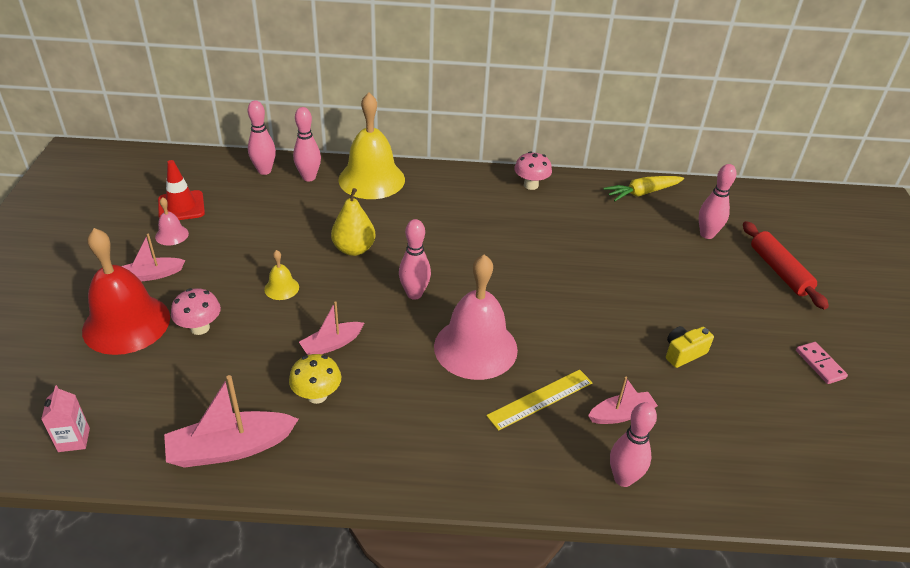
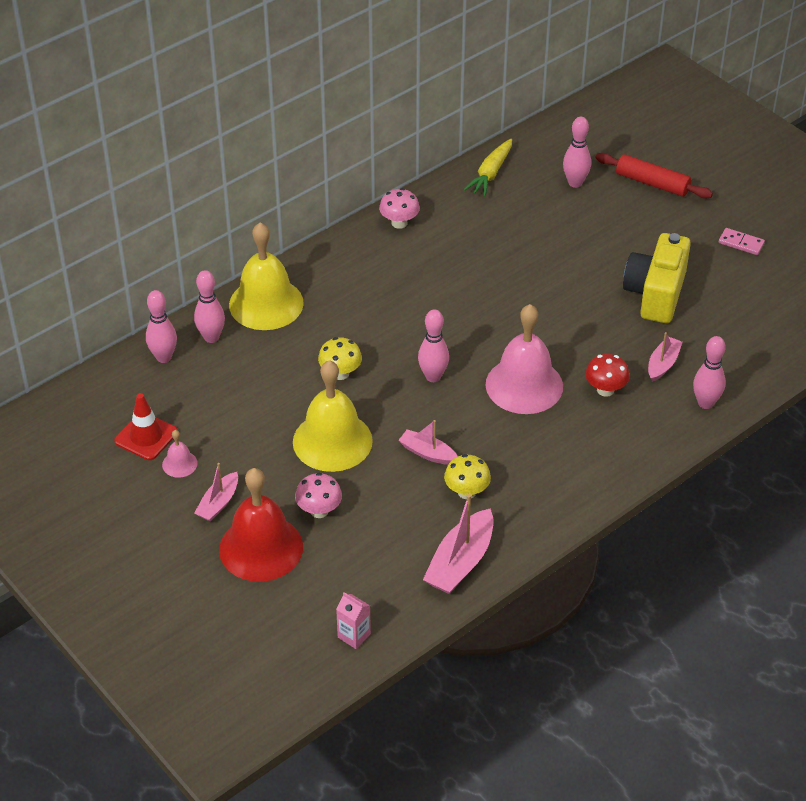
camera: 40 degrees left, 5 degrees up
yellow bell [264,250,299,300] -> yellow bell [293,360,373,472], size x2.29
pink boat [299,301,364,355] -> pink boat turned 105 degrees clockwise [398,420,458,465]
yellow pear [331,188,376,256] -> yellow mushroom [318,337,362,380]
yellow ruler [486,369,593,431] -> red mushroom [585,354,630,397]
yellow camera [666,326,714,368] -> yellow camera [623,233,691,323], size x2.07

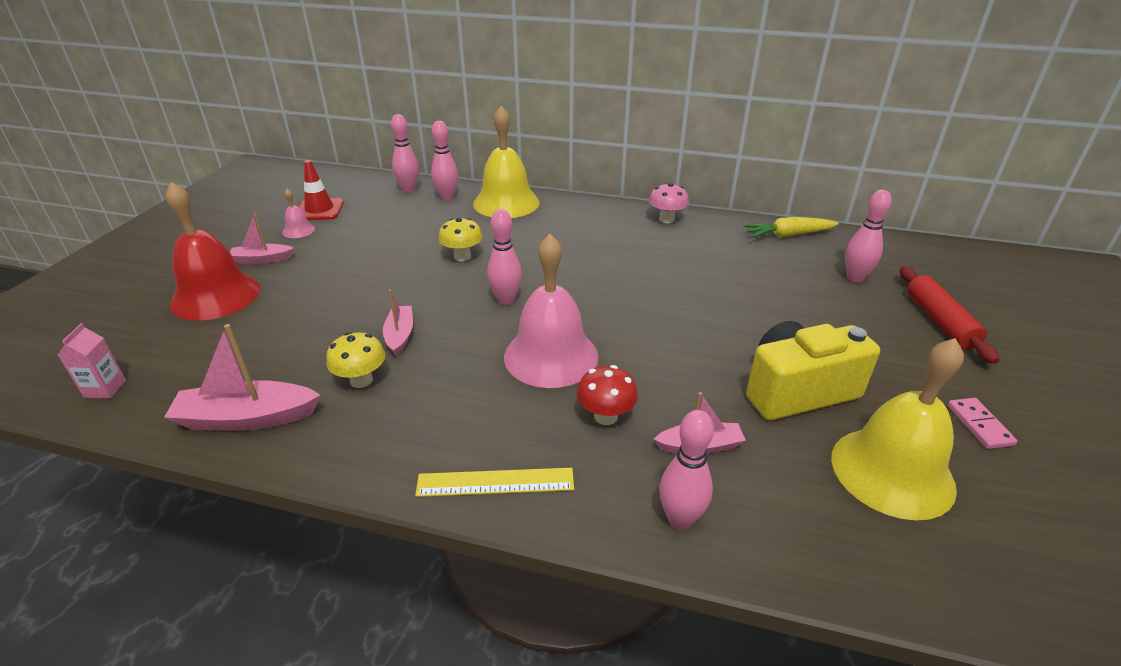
camera: 55 degrees right, 10 degrees down
yellow bell [293,360,373,472] -> yellow bell moved to [831,338,964,521]
pink mushroom [295,473,342,518] -> none
none -> yellow ruler [415,468,574,497]

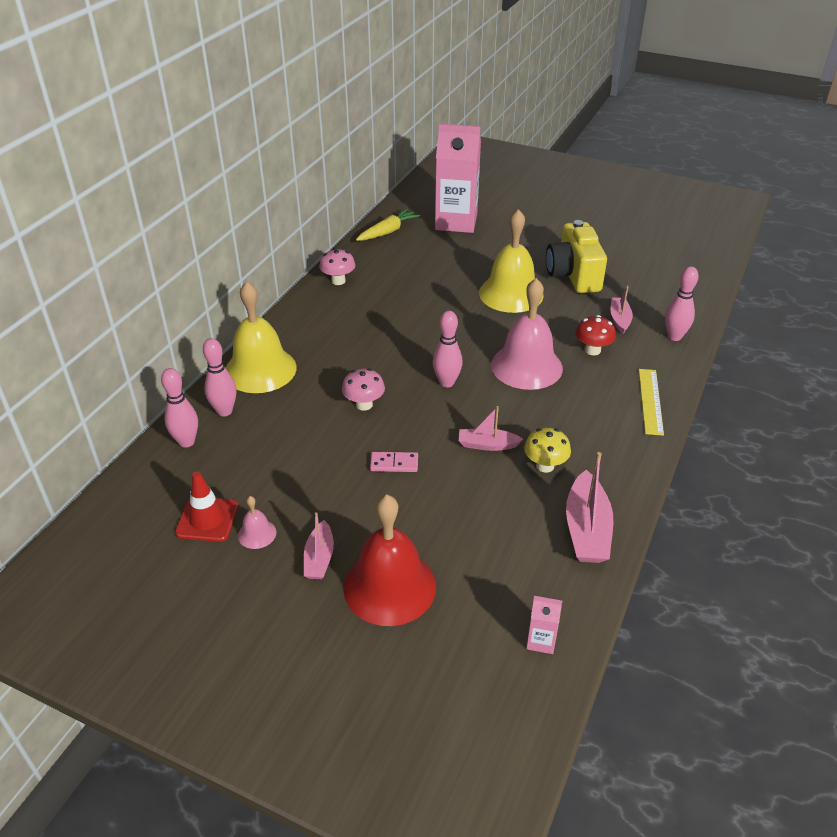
camera: 80 degrees left, 5 degrees up
yellow mushroom [438,218,482,261] -> pink mushroom [342,368,385,411]
yellow carrot [743,217,839,238] -> yellow carrot turned 135 degrees counterclockwise [356,209,420,241]
yellow bell [831,338,964,521] -> yellow bell moved to [479,209,543,313]
pink bowling pin [845,190,892,282] -> pink carton [435,124,481,233]
red rolling pin [900,266,999,364] -> none
pink domino [948,398,1017,449] -> pink domino moved to [370,452,418,472]

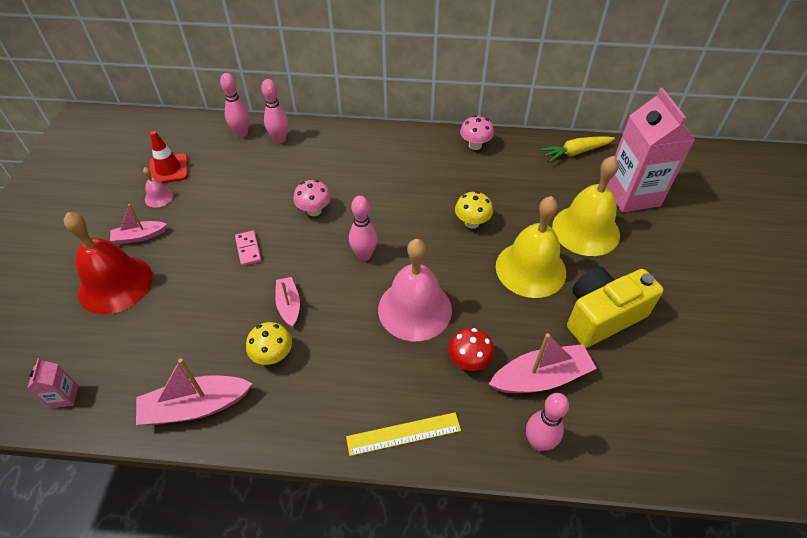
camera: 70 degrees right, 10 degrees up
yellow bell [226,281,297,393] -> yellow bell moved to [552,156,620,256]
yellow carrot [356,209,420,241] -> yellow carrot turned 135 degrees clockwise [540,136,615,162]
pink boat [610,286,633,334] -> pink boat [489,333,597,393], size x1.66
none -> yellow mushroom [455,191,493,229]

